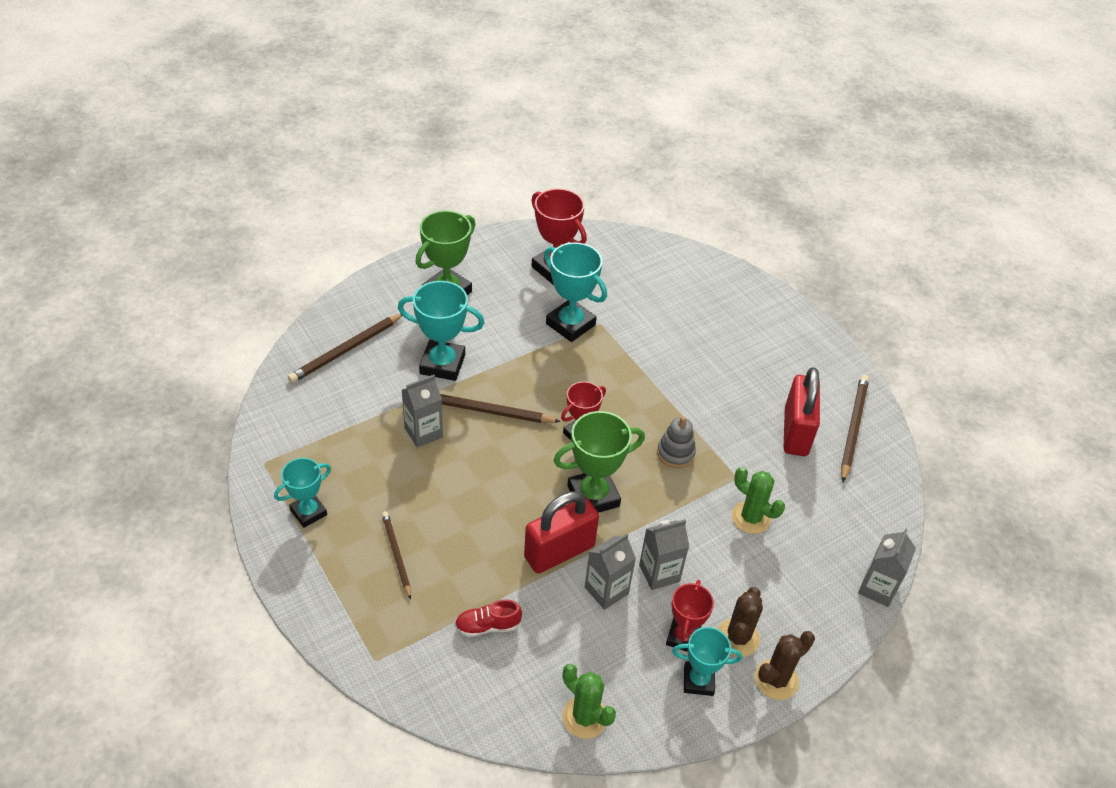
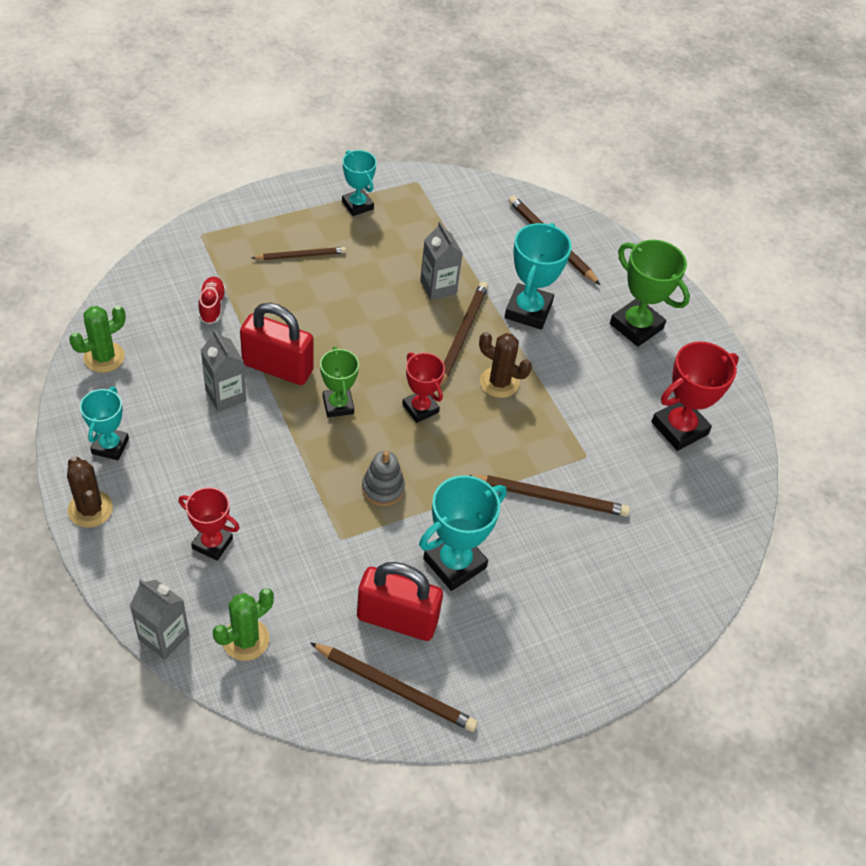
camera: 95 degrees right, 5 degrees up
red padlock [524,491,599,574] -> red padlock turned 45 degrees counterclockwise [240,303,313,385]
turquoise trophy [544,242,607,342] -> turquoise trophy moved to [419,475,507,591]
green trophy [553,411,645,513] -> green trophy [320,347,359,417], size x0.64
grey carton [639,519,689,590] -> none
red trophy [666,580,714,652] -> red trophy moved to [178,487,240,561]
brown cactus [718,587,763,657] -> brown cactus moved to [479,332,532,398]
green cactus [732,467,785,534] -> green cactus moved to [213,588,274,661]
none -> brown pencil [469,475,630,517]

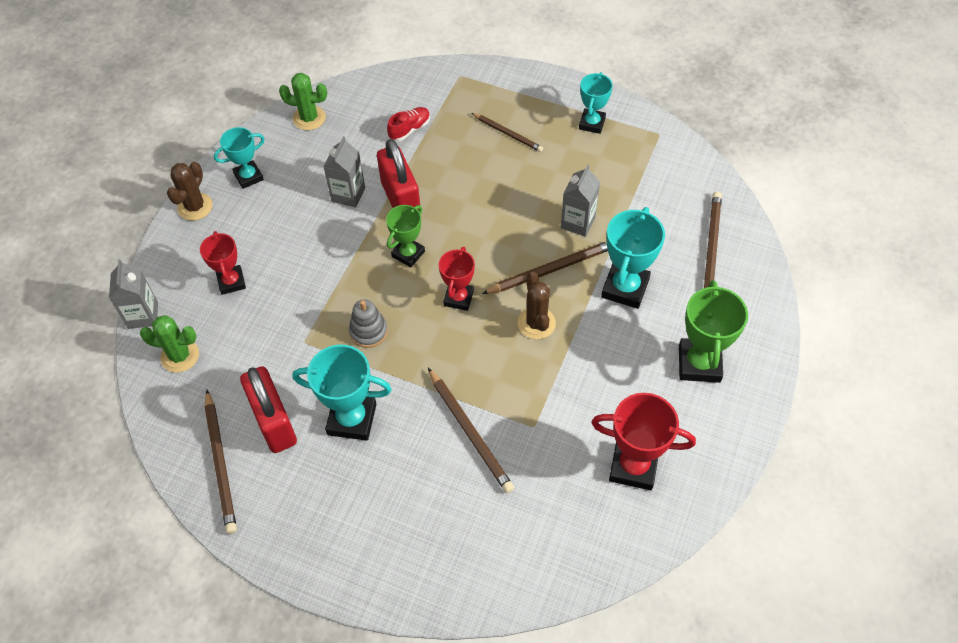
camera: 55 degrees right, 5 degrees up
turquoise trophy [505,223,572,330] -> turquoise trophy turned 45 degrees counterclockwise [601,207,665,309]

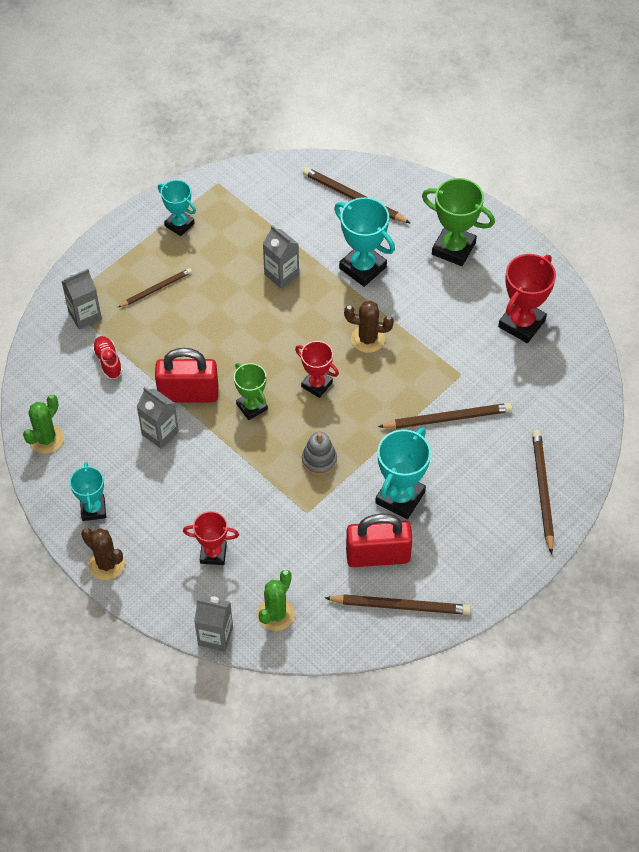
camera: 70 degrees left, 0 degrees up
brown pencil [482,241,608,294] -> brown pencil moved to [532,430,554,554]
none -> grey carton [61,269,102,329]

